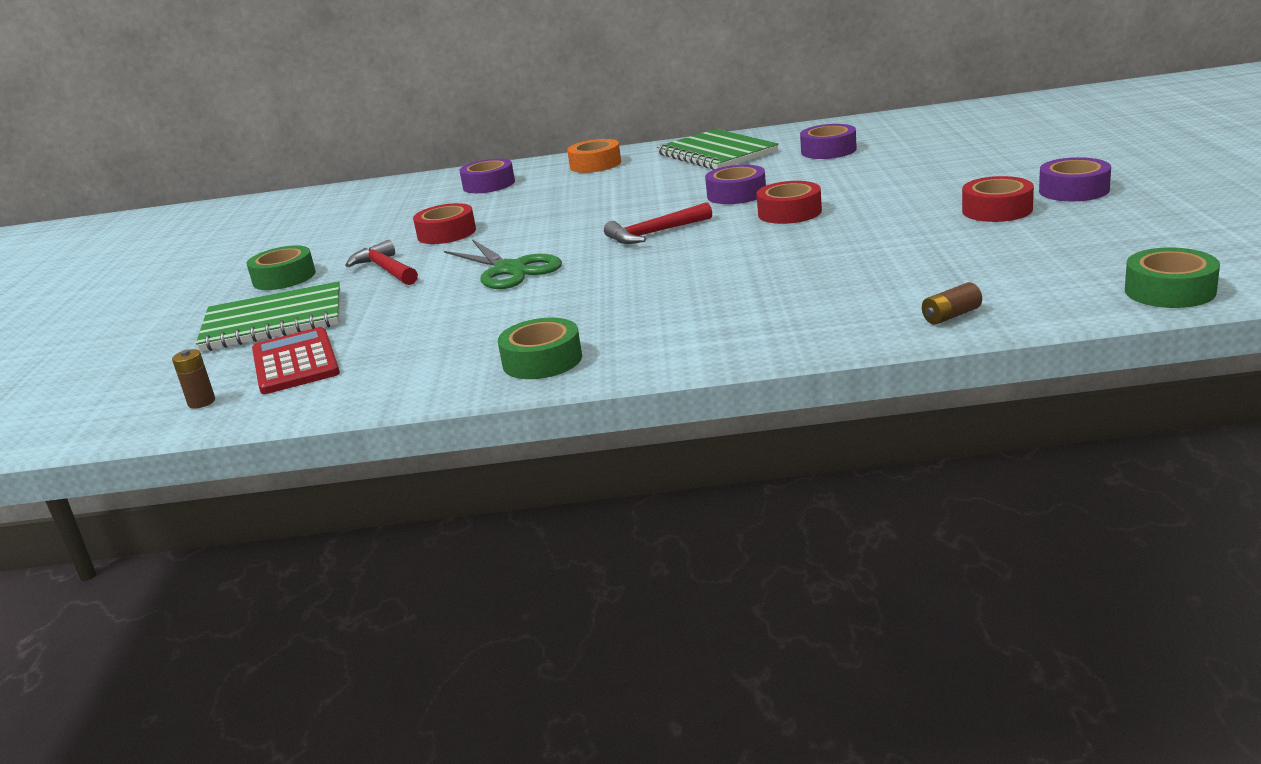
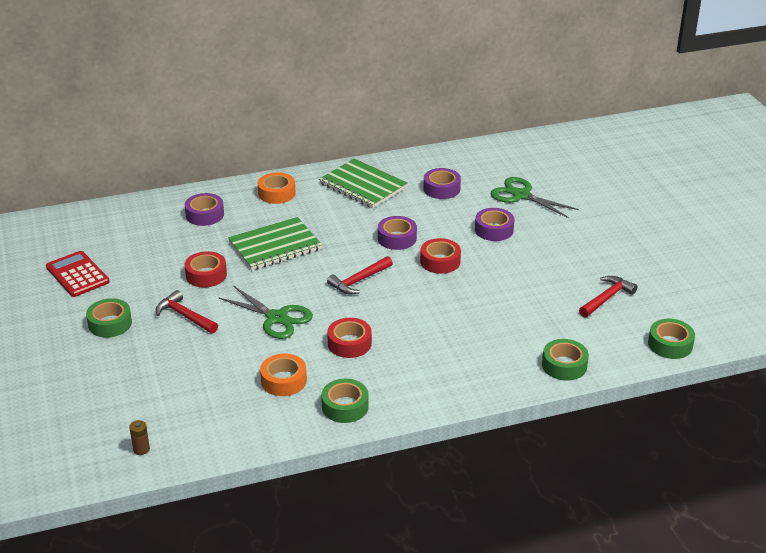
camera: 20 degrees left, 10 degrees up
green notebook [196,281,340,351] -> green notebook moved to [228,217,322,270]
red calculator [252,327,340,394] -> red calculator moved to [46,251,110,297]
brown battery [922,282,982,325] -> green tape [542,339,589,381]
red tape [962,176,1034,222] -> red tape moved to [327,318,372,358]
purple tape [1039,157,1111,201] -> purple tape moved to [475,208,514,241]
none -> orange tape [260,354,307,396]
none -> green scissors [491,177,579,218]
none -> red hammer [579,276,638,317]

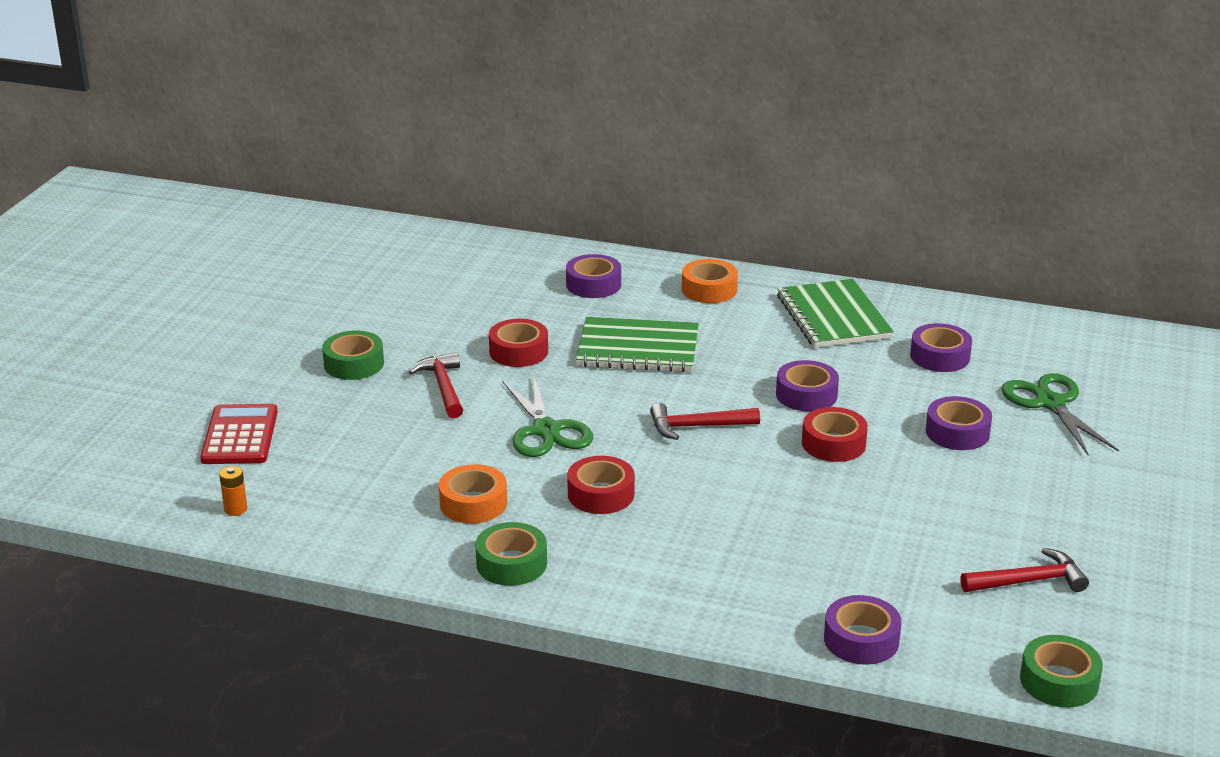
camera: 35 degrees right, 5 degrees down
red calculator [46,251,110,297] -> red calculator moved to [200,404,278,464]
brown battery [129,420,150,455] -> orange battery [219,466,247,516]
green tape [542,339,589,381] -> purple tape [824,595,901,665]

